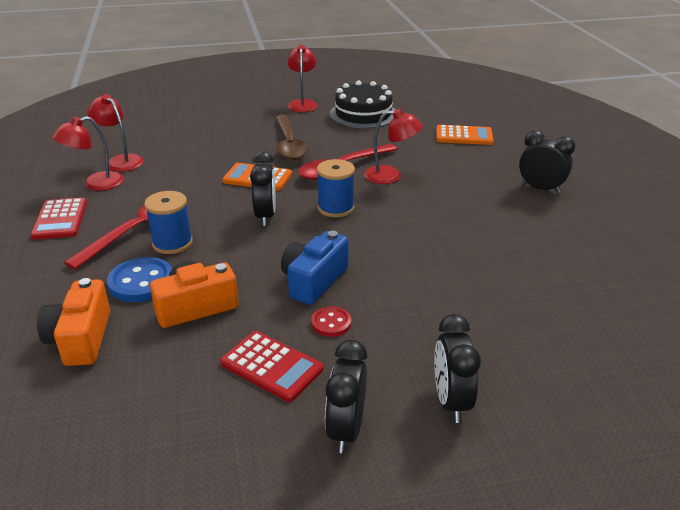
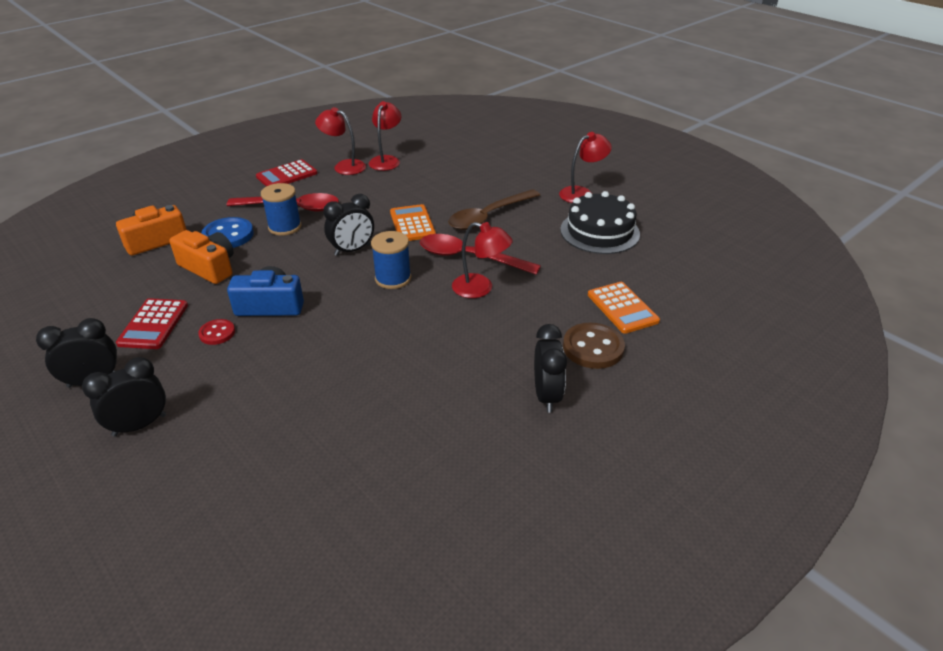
camera: 60 degrees right, 5 degrees up
red lamp [364,109,423,184] -> red lamp turned 45 degrees counterclockwise [452,222,513,298]
none -> brown button [563,323,625,369]

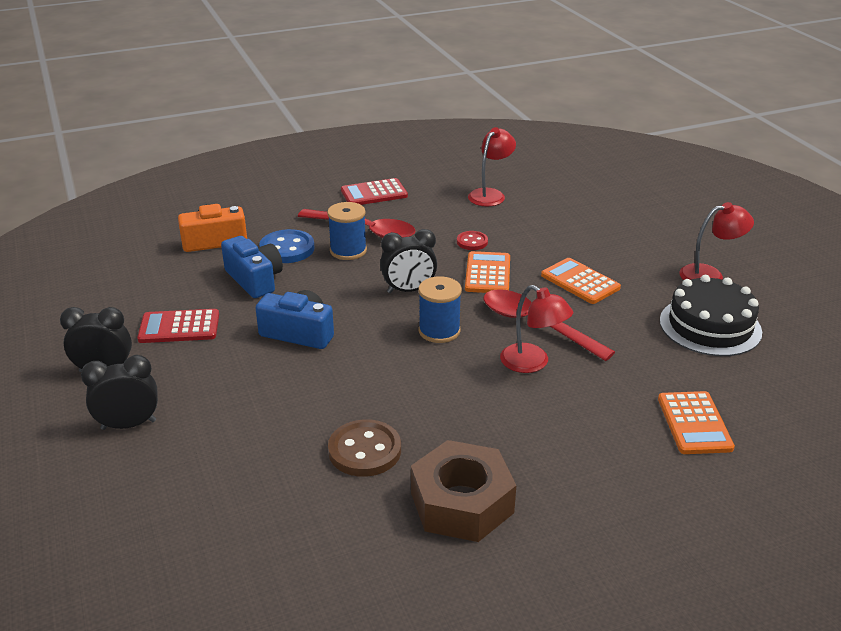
camera: 20 degrees right, 5 degrees down
red calculator [116,298,188,349] -> red calculator turned 60 degrees clockwise [137,309,219,343]
orange camera [169,230,234,284] -> blue camera [221,236,283,298]
red button [198,319,235,345] -> red button moved to [457,231,488,250]
red lamp [315,107,366,175] -> none
brown spoon [448,189,540,230] -> orange calculator [541,258,621,304]
black clock [534,324,567,413] -> none
brown button [563,323,625,369] -> brown button moved to [328,419,401,477]
none -> brown nut [411,440,516,542]

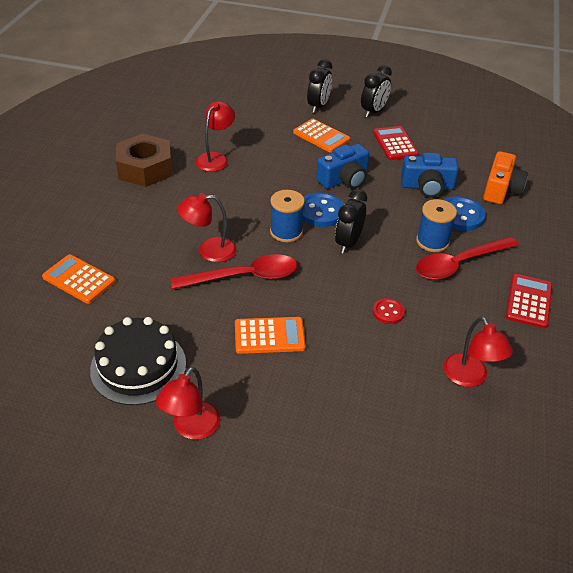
camera: 125 degrees right, 10 degrees up
red calculator [137,309,219,343] -> red calculator turned 45 degrees counterclockwise [373,126,419,160]
brown button [328,419,401,477] -> red lamp [196,101,235,172]
orange calculator [465,251,510,293] -> orange calculator moved to [293,118,350,153]
none -> blue button [303,192,344,227]

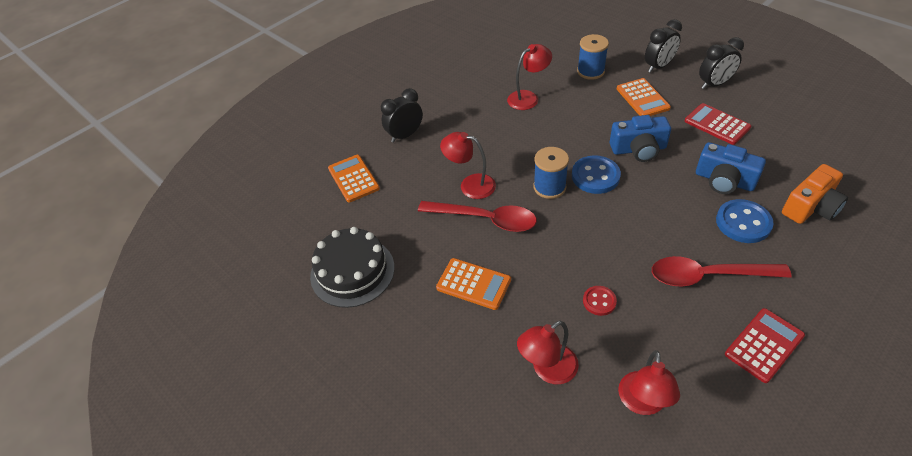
camera: 35 degrees right, 5 degrees up
brown nut [116,134,172,187] -> none
red lamp [156,367,221,440] -> red lamp moved to [517,320,579,384]
black clock [335,189,367,254] -> black clock moved to [381,88,423,143]
red calculator [373,126,419,160] -> red calculator turned 60 degrees counterclockwise [685,103,751,145]
blue spool [416,199,457,252] -> blue spool moved to [577,34,609,80]

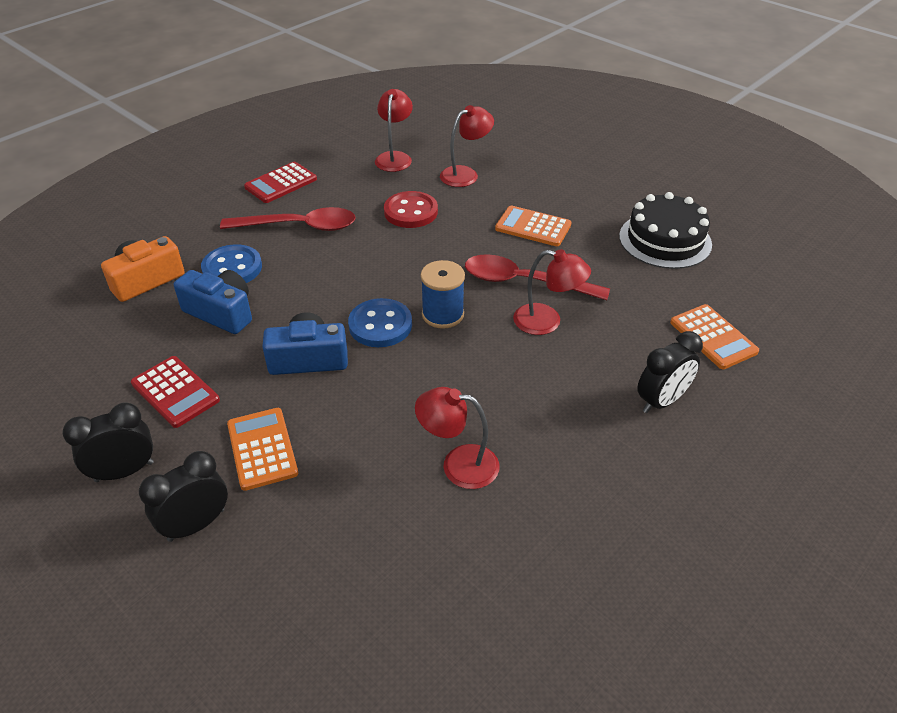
camera: 175 degrees right, 5 degrees down
red lamp [507,44,552,110] -> red lamp turned 45 degrees clockwise [415,387,499,489]
blue spool [577,34,609,80] -> none
red button [583,286,617,316] -> red button [384,191,438,228], size x1.71

